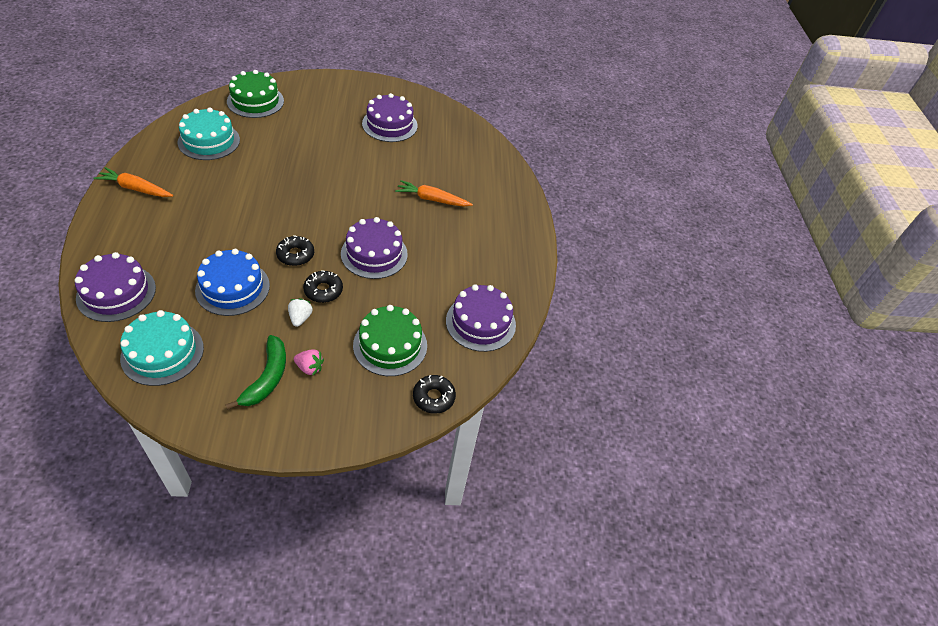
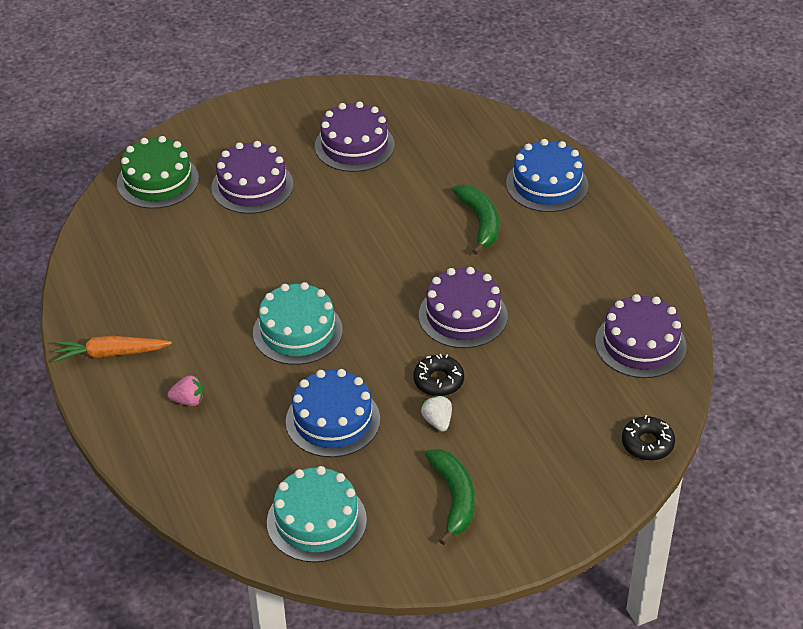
camera: 15 degrees left, 5 degrees down
purple cake [75,252,156,322] -> purple cake moved to [211,141,293,214]
turquoise cake [178,108,240,160] -> turquoise cake moved to [253,282,343,365]
black donut [276,235,314,266] -> none
pink strawberry [294,349,324,376] -> pink strawberry moved to [168,374,204,406]
green cake [353,305,427,376] -> none
orange carrot [395,180,473,207] -> green banana [452,185,499,255]
none -> blue cake [506,139,588,212]

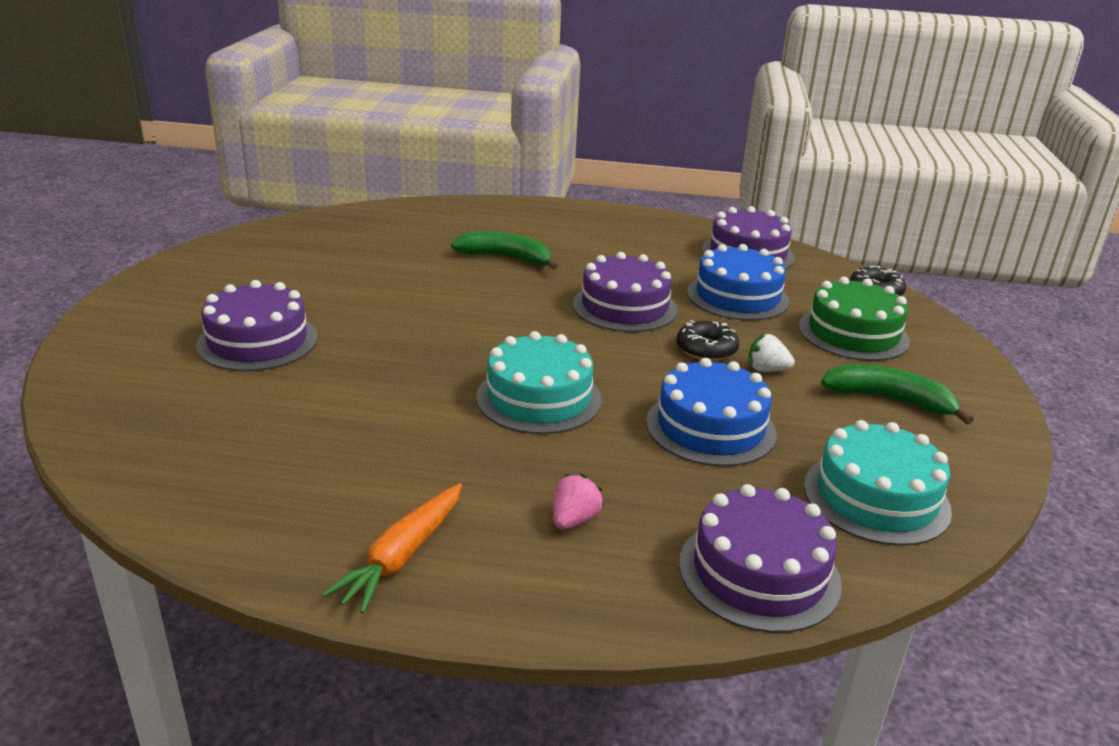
camera: 60 degrees left, 15 degrees down
green cake [117,136,199,209] -> green cake moved to [798,277,910,361]
purple cake [315,101,395,172] -> purple cake moved to [679,484,842,633]
blue cake [506,139,588,212] -> blue cake moved to [687,244,790,321]

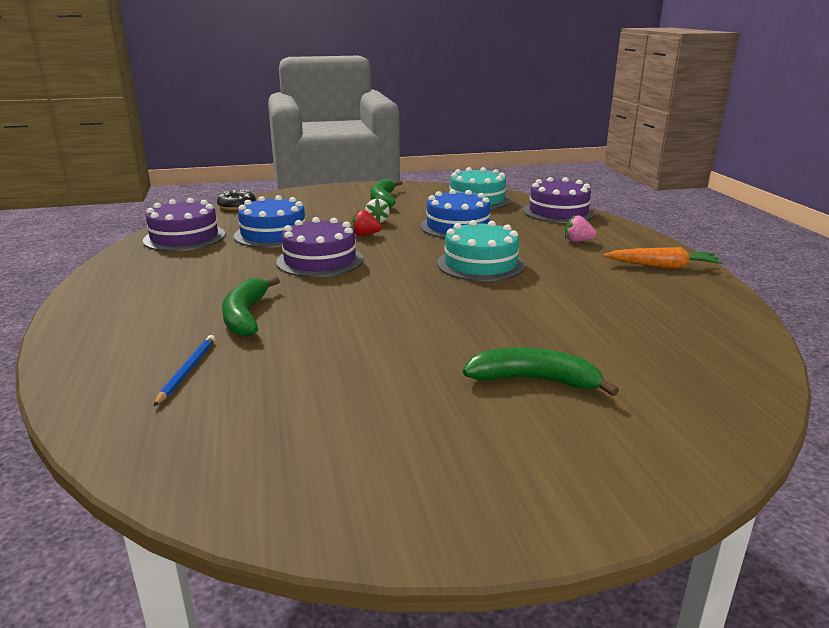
camera: 110 degrees left, 5 degrees down
purple cake [196,280,318,371] -> green banana [463,347,619,396]
black donut [676,320,739,361] -> red strawberry [352,210,382,236]
green cake [798,277,910,361] -> none
none -> blue pencil [153,335,215,406]

